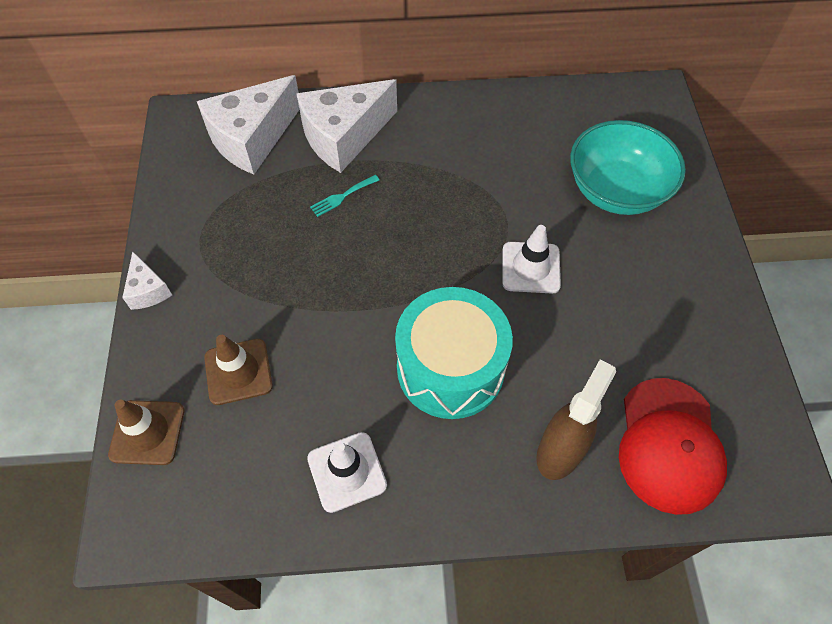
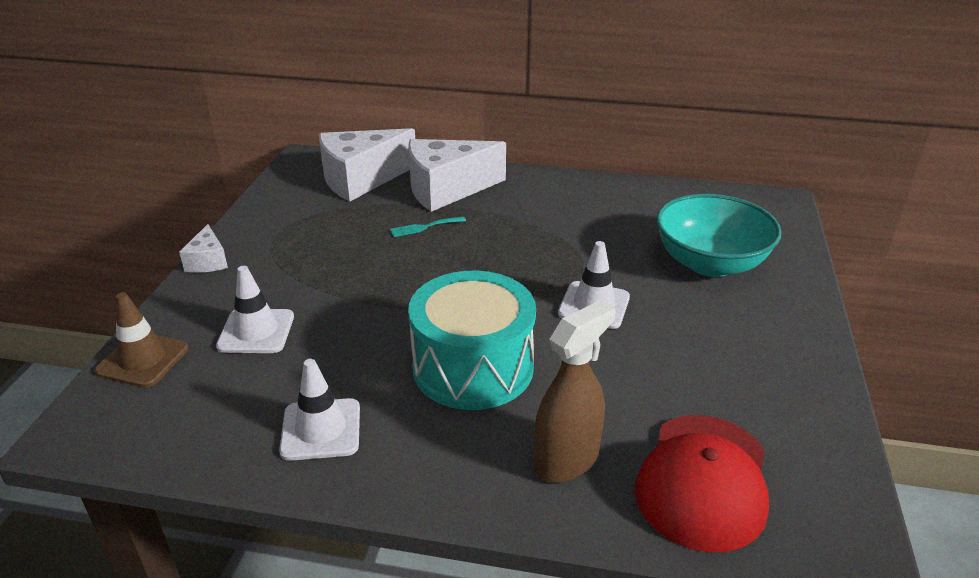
camera: 15 degrees right, 25 degrees down
brown traffic cone [204,335,273,405] -> white traffic cone [216,266,294,353]

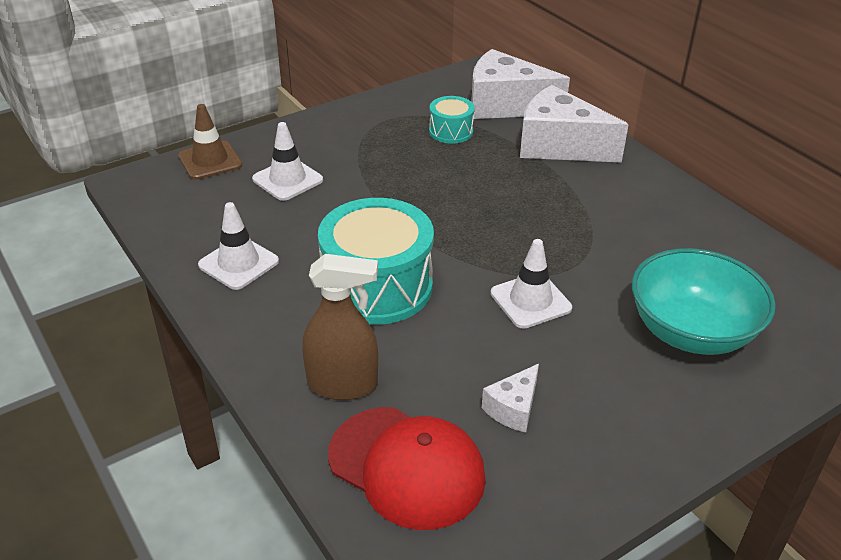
camera: 45 degrees right, 5 degrees up
white cheese [179,224,228,273] -> white cheese moved to [482,364,539,433]
turquoise fork [390,216,466,237] -> none
red cap [635,415,769,553] -> red cap turned 120 degrees counterclockwise [328,407,486,530]
none -> turquoise drum [429,96,475,144]

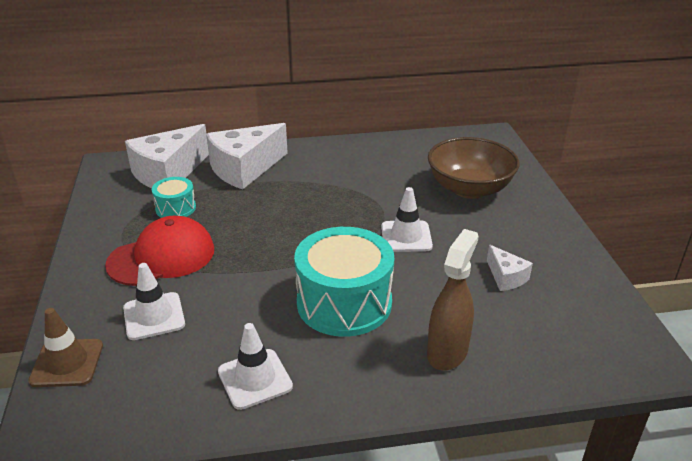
camera: 65 degrees left, 5 degrees down
red cap [328,407,486,530] -> red cap moved to [105,216,214,286]
turquoise bowl [632,248,776,355] -> brown bowl [428,137,520,199]

